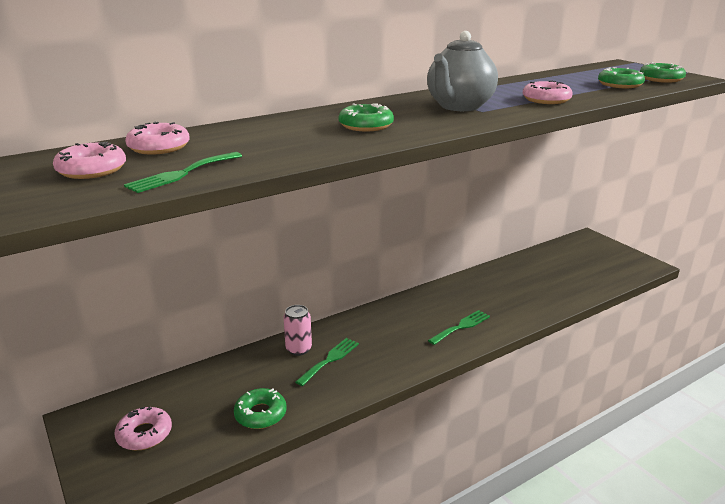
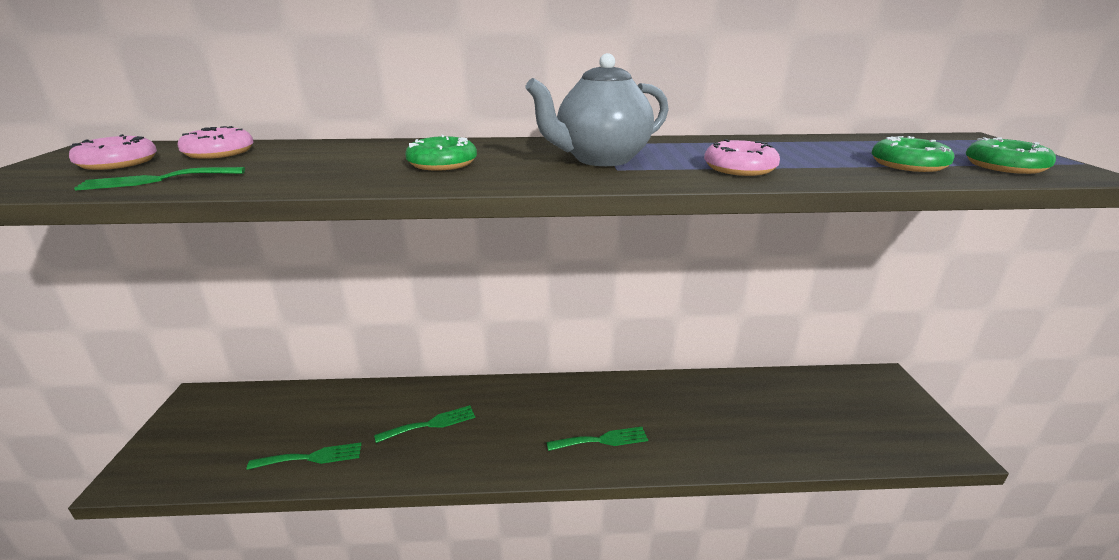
camera: 30 degrees right, 0 degrees up
pink donut [114,406,172,450] -> none
green donut [234,388,287,429] -> green fork [247,442,362,470]
pink can [283,305,312,356] -> none

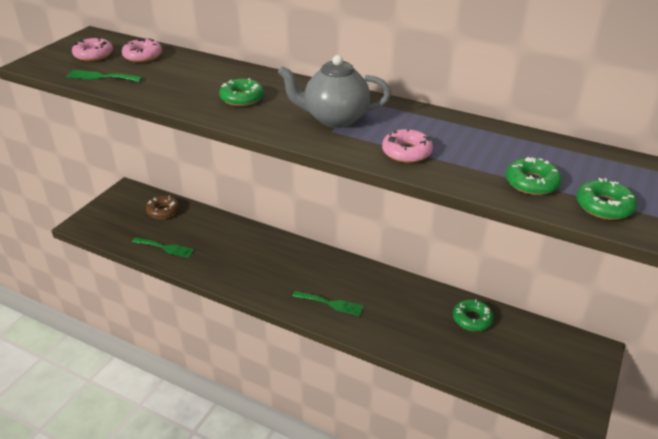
camera: 30 degrees right, 10 degrees up
green fork [374,405,475,443] -> none
none -> brown donut [146,196,180,219]
none -> green donut [453,299,494,331]

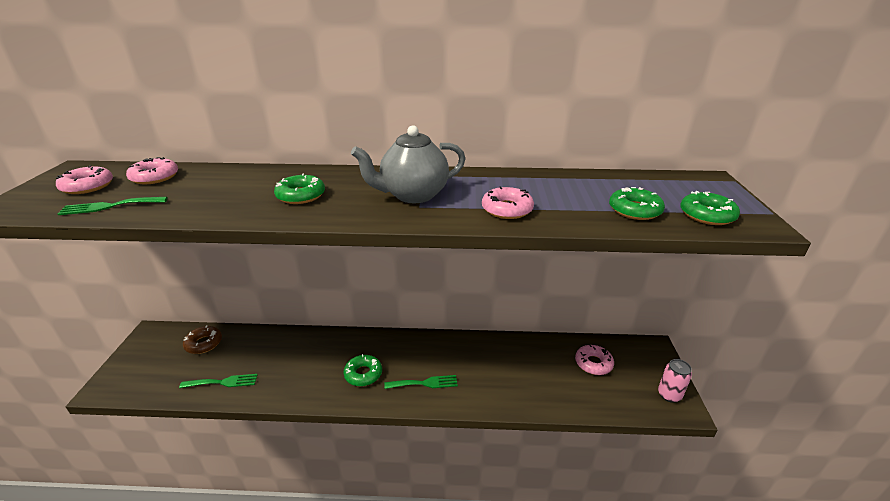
camera: 25 degrees left, 5 degrees down
green donut [453,299,494,331] -> green donut moved to [344,354,382,386]
none -> pink donut [575,344,614,375]
none -> pink can [658,359,692,403]

